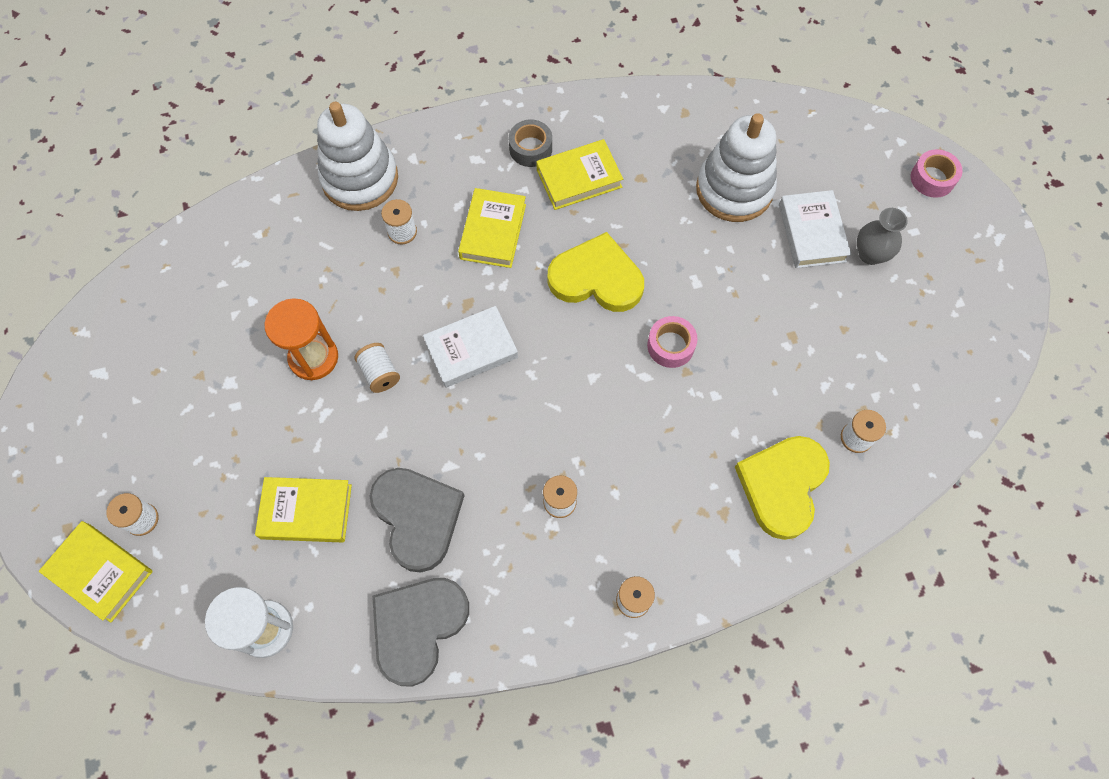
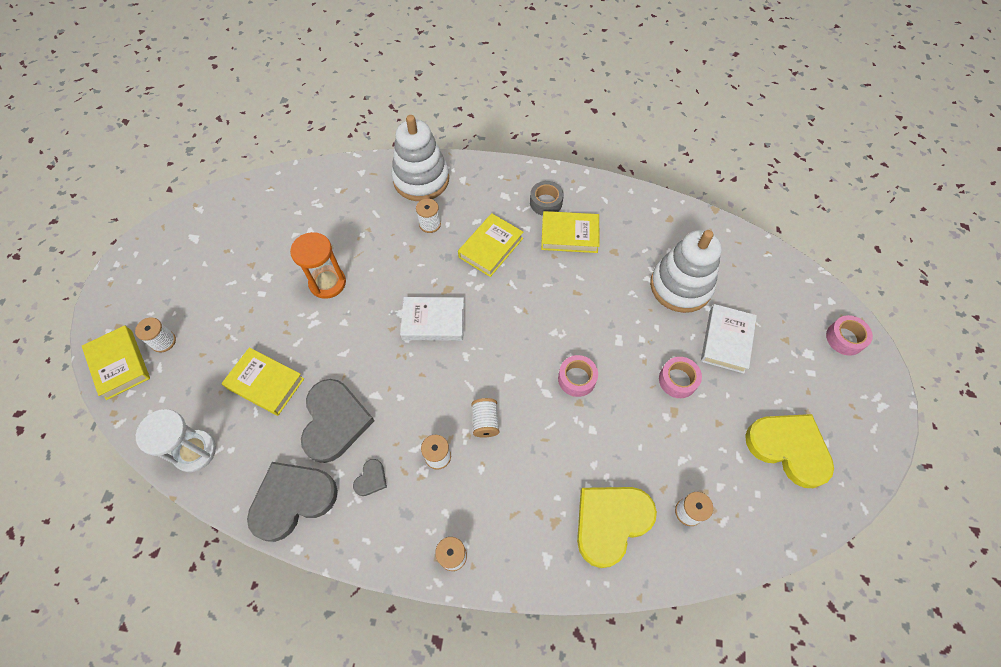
camera: 25 degrees right, 5 degrees down
white spool [355,343,400,393] -> white spool moved to [471,398,499,438]
yellow heart [548,232,644,312] -> yellow heart moved to [745,414,834,488]
grey vase [857,208,908,265] -> none
none -> grey heart [353,459,387,496]
none -> pink tape [659,357,702,398]

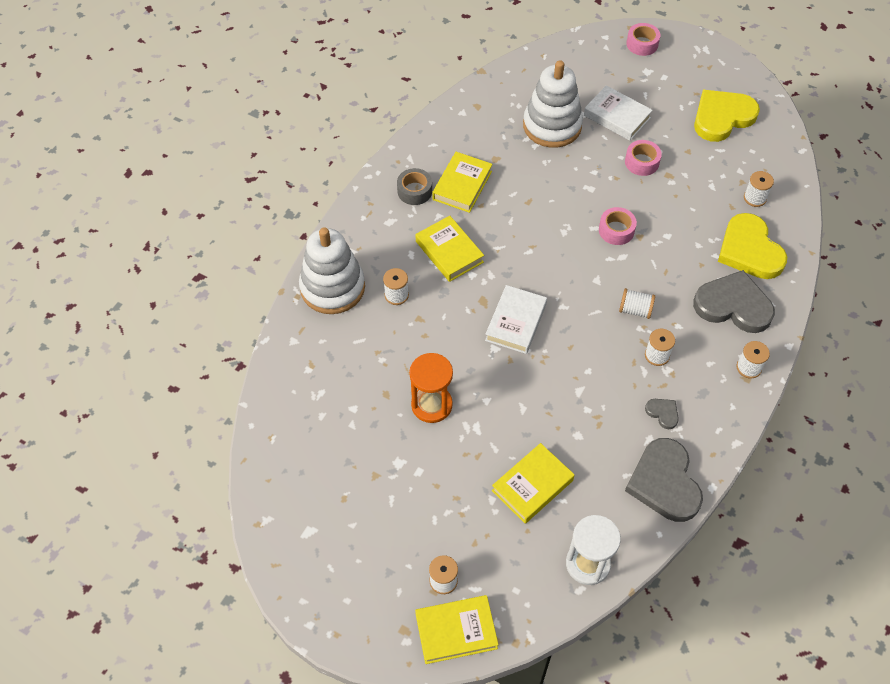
camera: 70 degrees left, 5 degrees down
grey heart [301,379,374,463] -> grey heart moved to [693,270,775,333]

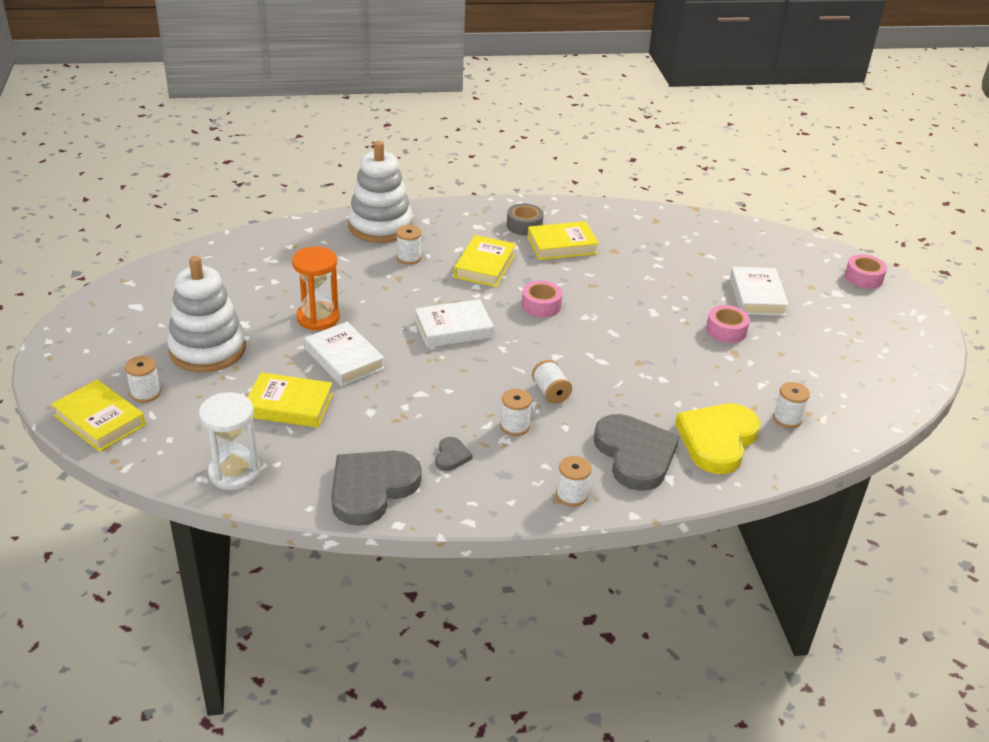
camera: 50 degrees right, 20 degrees down
white stacking toy [523,60,583,148] -> white stacking toy moved to [167,256,246,373]
pink tape [599,207,637,245] -> pink tape moved to [522,281,562,317]
yellow heart [694,90,760,142] -> none
none -> white book [305,322,385,386]

